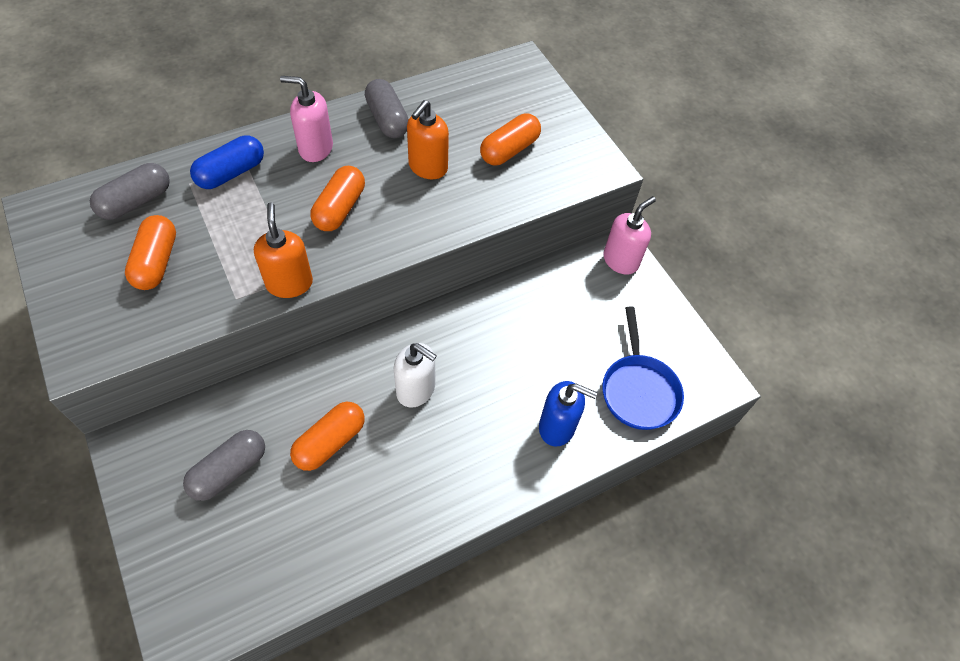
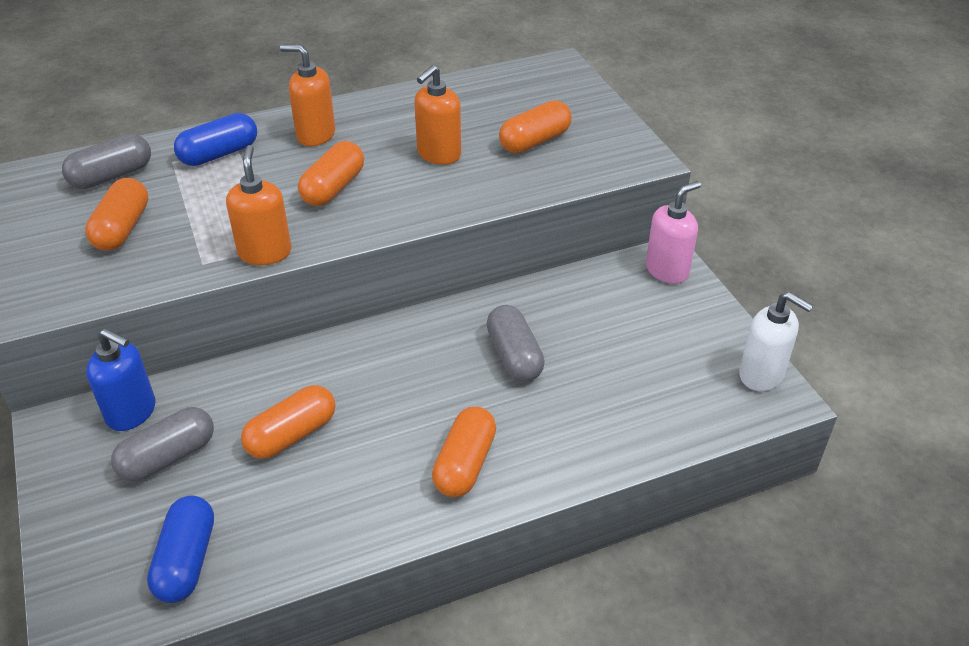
camera: 10 degrees right, 15 degrees down
pink soap dispenser [280,76,333,162] -> orange soap dispenser [280,44,335,146]
grey capsule [365,79,409,138] -> grey capsule moved to [486,305,545,382]
white soap dispenser [394,343,437,408] -> white soap dispenser moved to [739,292,813,391]
blue soap dispenser [539,381,597,446] -> blue soap dispenser moved to [86,329,155,431]
blue pan [602,306,684,430] -> none
none -> blue capsule [147,495,214,603]
none -> orange capsule [432,407,496,497]

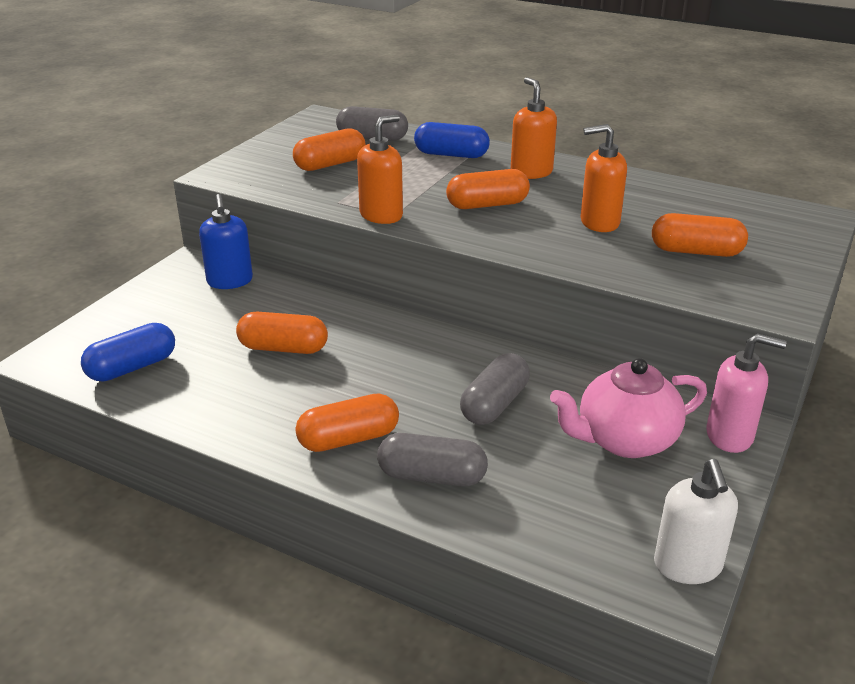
camera: 50 degrees right, 10 degrees down
grey capsule [111,407,214,482] -> grey capsule moved to [377,433,488,486]
none -> pink teapot [550,358,707,458]

